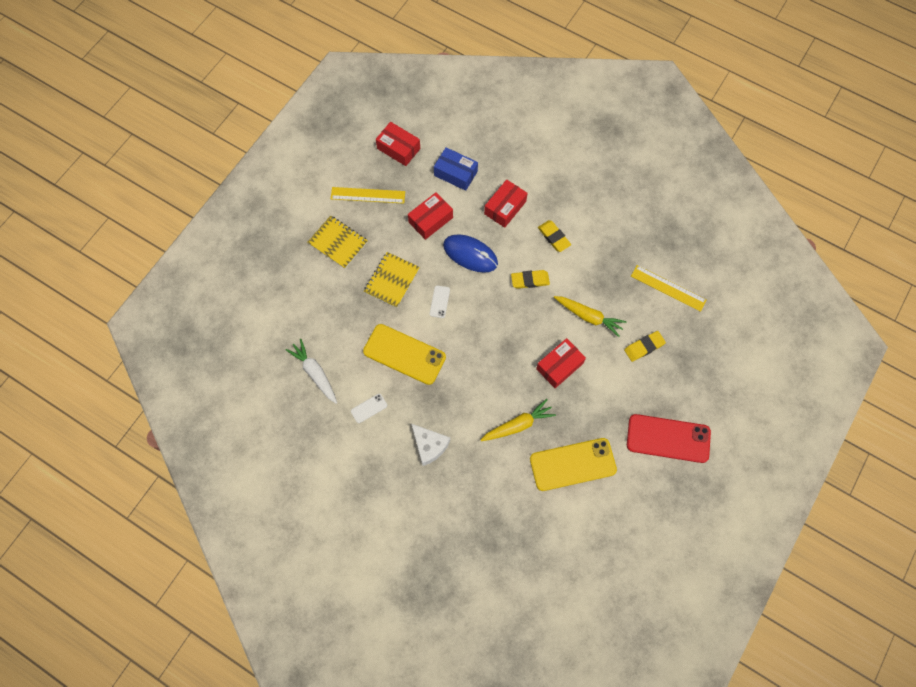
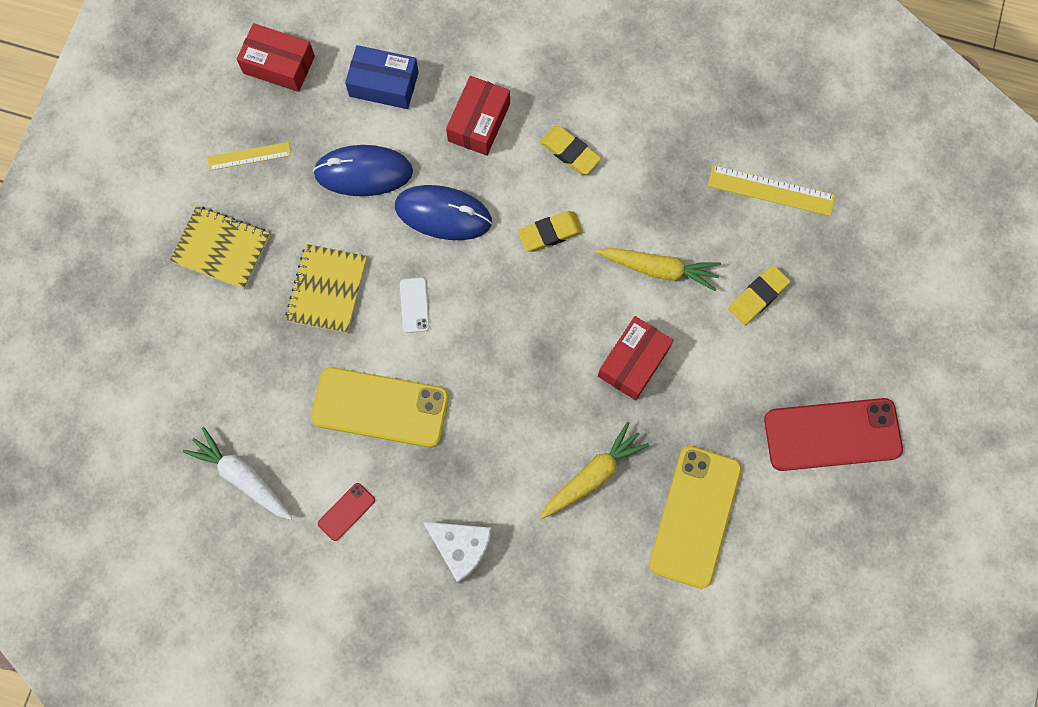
camera: 15 degrees left, 5 degrees up
yellow ruler [331,187,405,204] -> yellow ruler [208,142,291,171], size x0.66
white phone [351,394,387,423] -> red phone [318,483,375,541]
red box [408,192,453,240] -> blue mouse [313,145,413,196]
yellow phone [530,438,617,491] -> yellow phone turned 45 degrees counterclockwise [649,446,742,589]

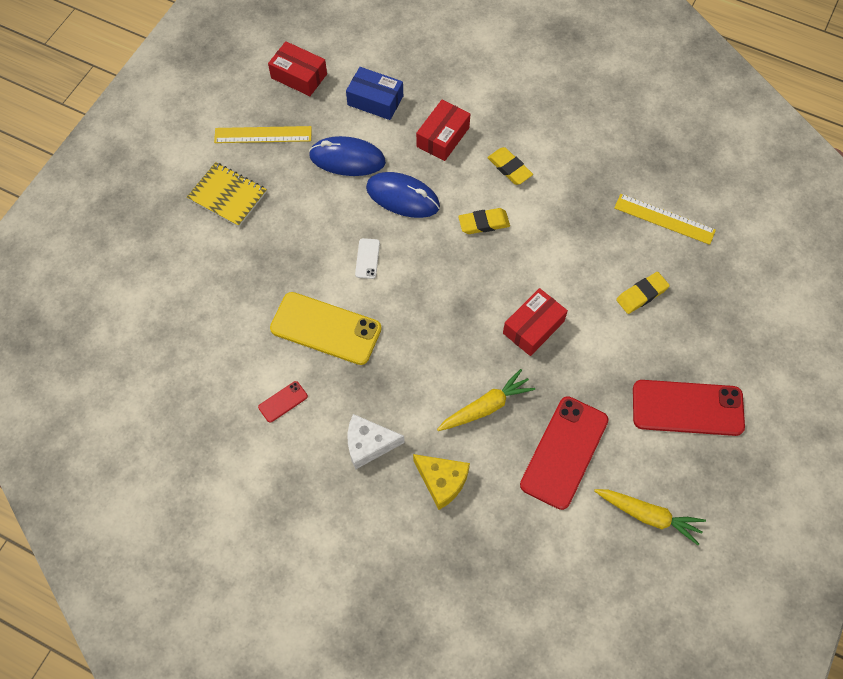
camera: 10 degrees right, 10 degrees down
white carrot [183,427,292,520] -> none
yellow ruler [208,142,291,171] -> yellow ruler [214,126,312,143], size x1.52
yellow notebook [285,244,367,334] -> none
white cheese [423,522,492,584] -> white cheese turned 135 degrees clockwise [348,414,405,470]
yellow carrot [596,248,721,291] -> yellow carrot moved to [594,489,706,545]
yellow phone [649,446,742,589] -> red phone [520,396,609,510]
none -> yellow cheese [413,454,470,510]

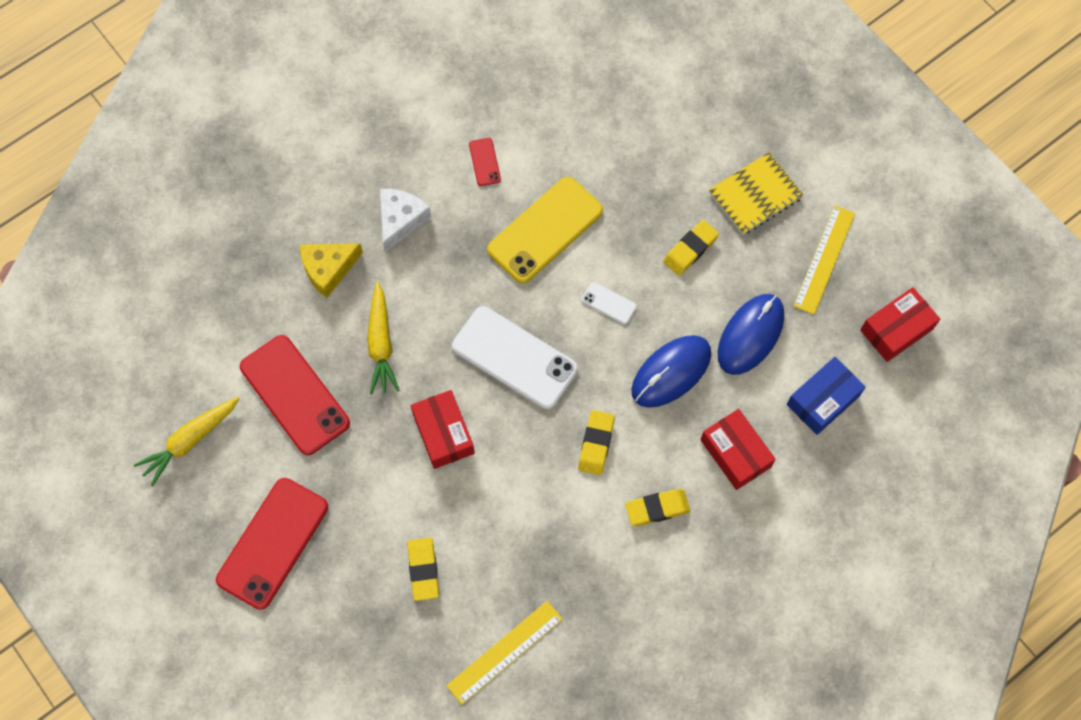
camera: 115 degrees right, 5 degrees up
none -> white phone [452,306,578,409]
none -> yellow eraser [663,220,719,276]

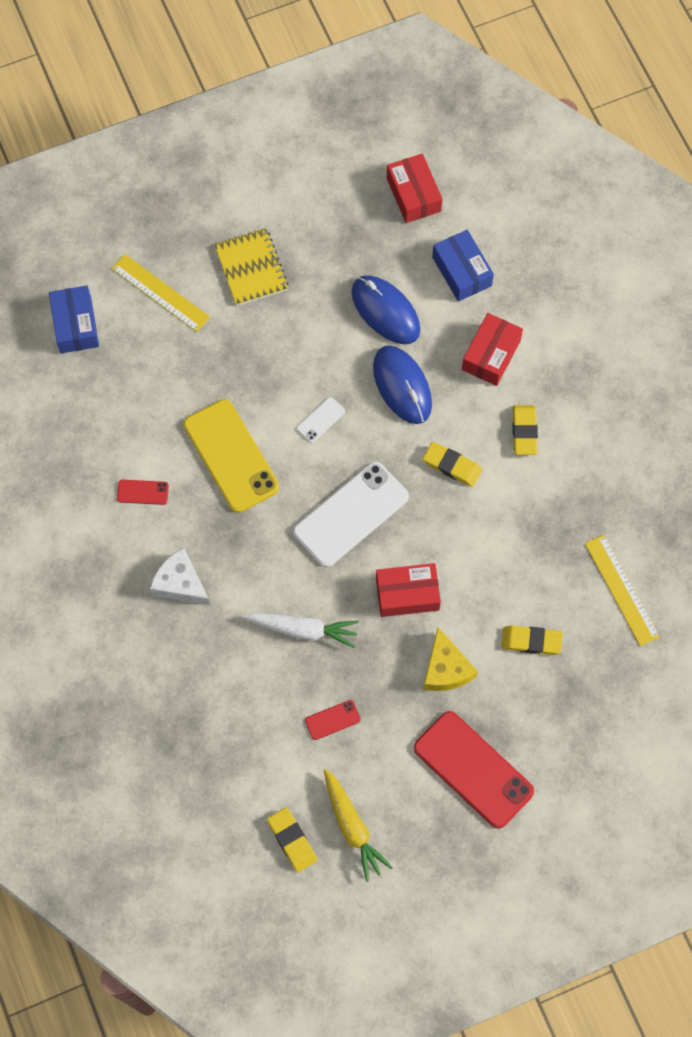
camera: 75 degrees left, 0 degrees up
red phone [240,335,350,455] -> red phone [305,700,361,740], size x0.44
yellow cheese [300,243,363,298] -> yellow cheese moved to [423,628,478,691]
yellow carrot [367,282,400,394] -> white carrot [243,613,359,648]
yellow eraser [663,220,719,276] -> yellow eraser moved to [267,807,317,872]
red box [700,409,776,490] -> red box turned 45 degrees counterclockwise [462,313,523,386]
yellow ruler [793,206,855,315] -> yellow ruler moved to [112,254,210,332]
none -> blue box [49,286,99,354]

